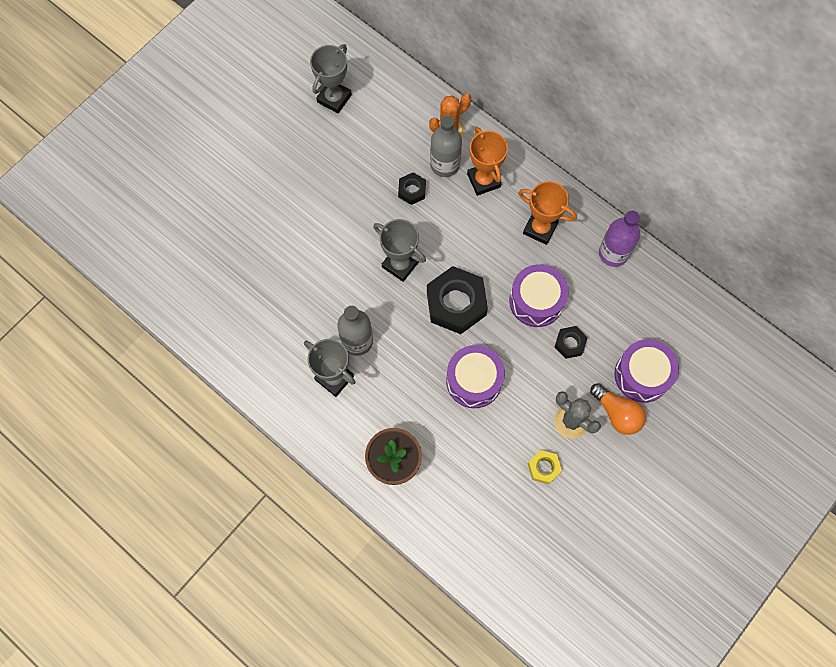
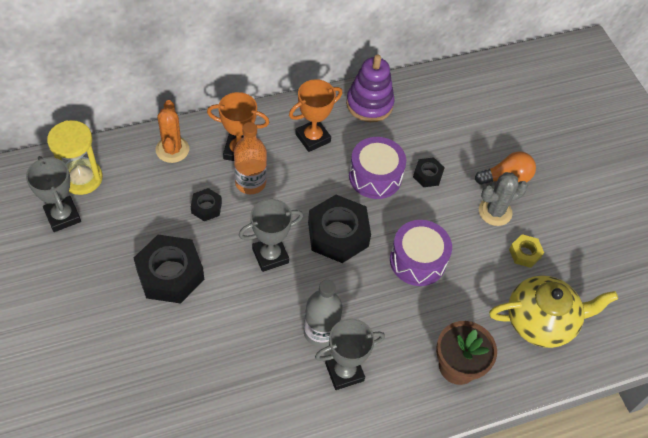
camera: 65 degrees left, 15 degrees down
grey bottle [430,115,462,177] -> none
purple bottle [599,211,640,267] -> purple stacking toy [346,55,395,122]
purple drum [614,339,679,403] -> none
none -> yellow hourglass [47,120,103,195]
none -> black nut [134,235,204,303]
none -> orange bottle [234,122,267,194]
none -> yellow teapot [489,275,618,348]

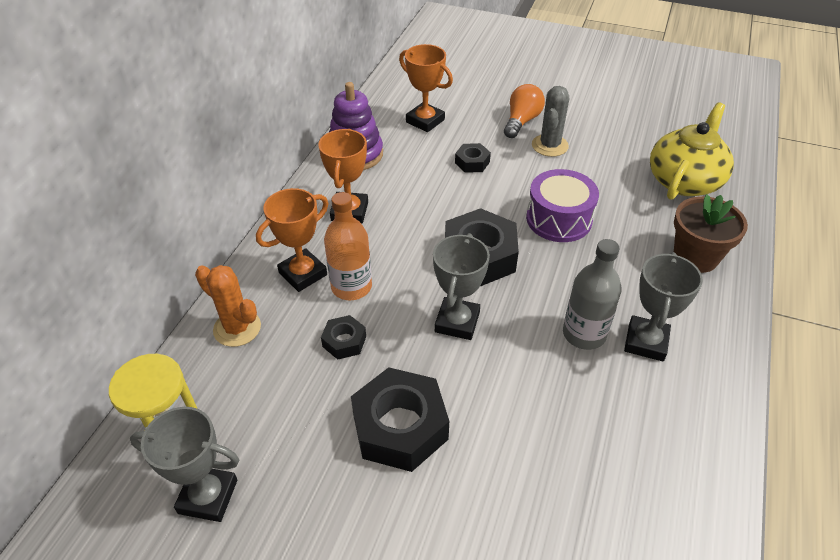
camera: 45 degrees left, 10 degrees down
purple drum [349,137,406,199] -> none
yellow nut [509,234,544,268] -> none
none -> orange trophy [399,44,453,132]

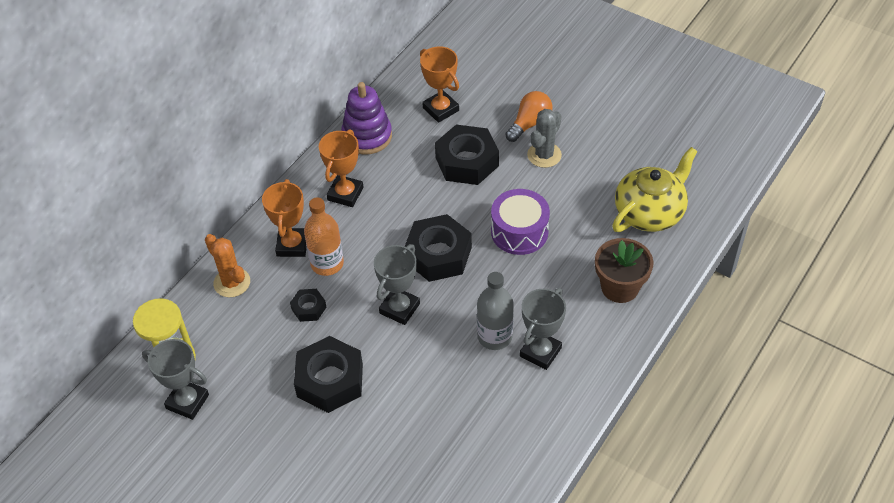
camera: 15 degrees right, 5 degrees up
orange trophy [256,188,328,292] -> orange trophy turned 60 degrees counterclockwise [262,179,307,257]
black nut [455,143,491,173] -> black nut [435,125,499,185], size x2.01

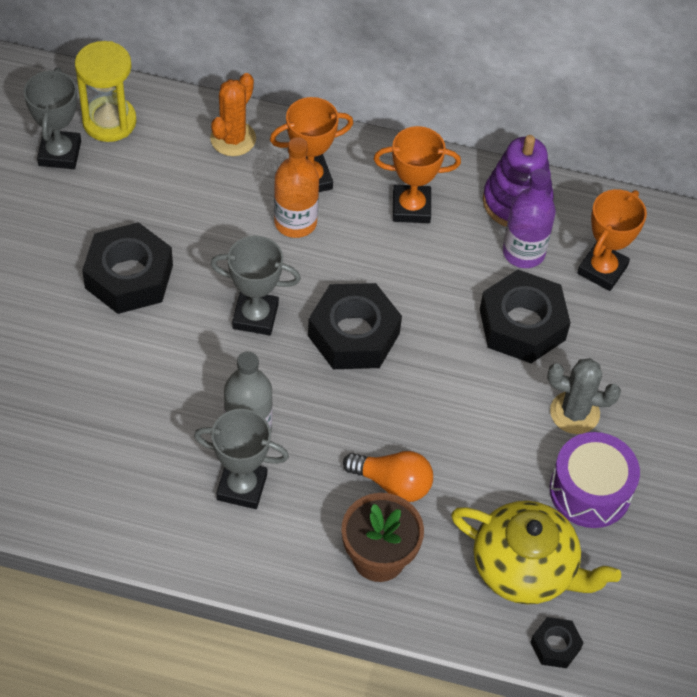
camera: 65 degrees right, 5 degrees up
black nut [290,289,327,322] -> black nut moved to [530,617,584,668]
purple drum [491,189,550,255] -> purple drum moved to [550,432,640,528]
orange light bulb [505,91,552,142] -> orange light bulb moved to [343,451,433,502]
none -> purple bottle [503,169,556,268]

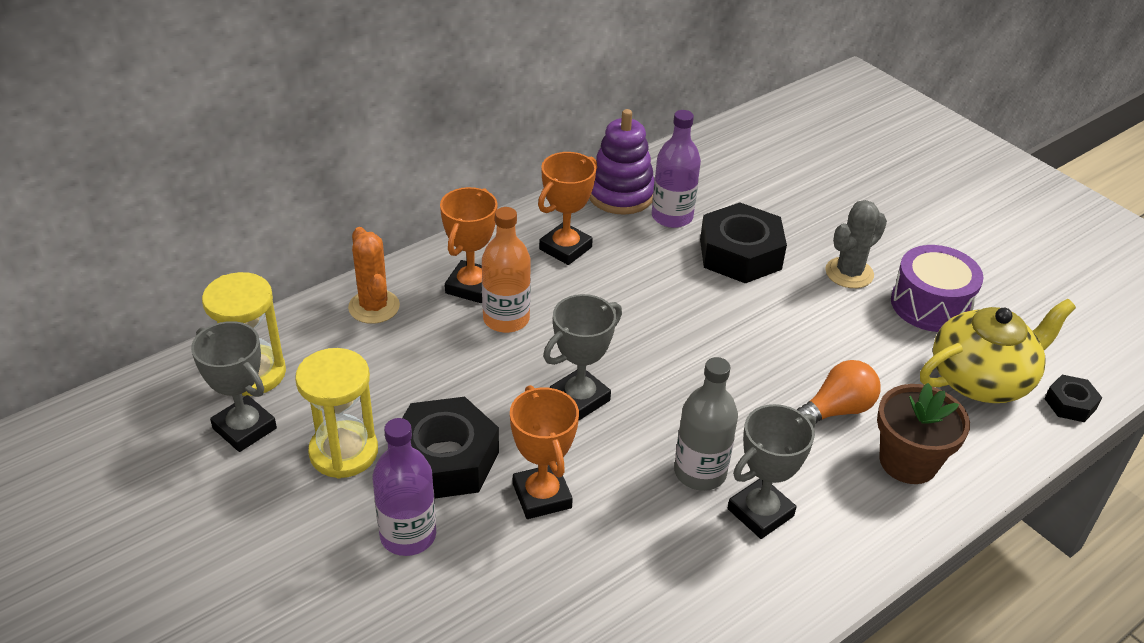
camera: 50 degrees left, 15 degrees down
black nut [308,283,402,369] -> none
orange trophy [577,189,647,291] -> orange trophy moved to [510,385,579,519]
none -> yellow hourglass [295,348,378,479]
none -> purple bottle [372,418,436,556]

